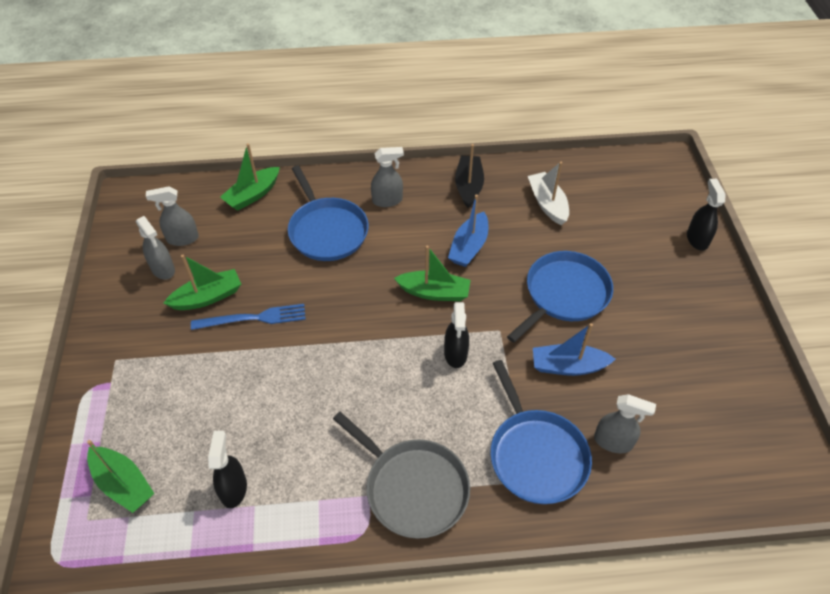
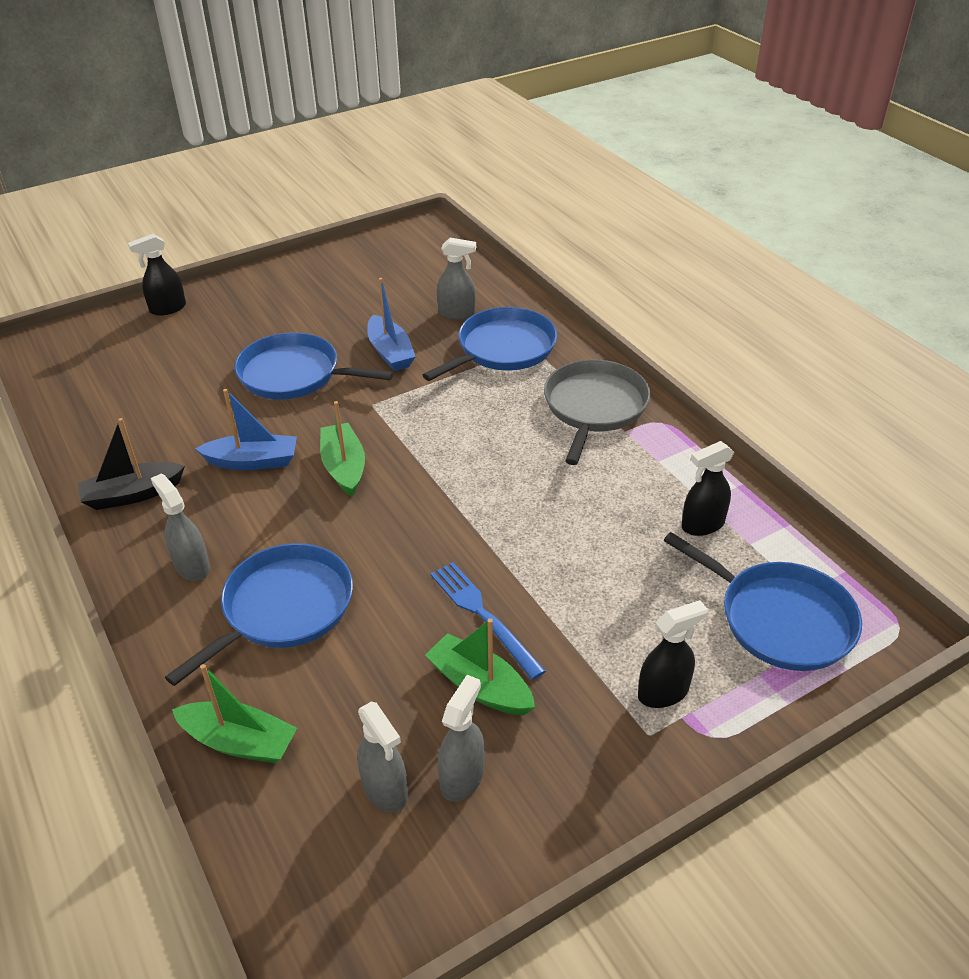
camera: 115 degrees left, 10 degrees down
green boat [87,440,154,513] -> blue pan [664,532,862,671]
black spray bottle [444,302,469,368] -> black spray bottle moved to [638,600,708,708]
white boat [528,162,569,225] -> none
grey spray bottle [594,394,656,453] -> grey spray bottle turned 105 degrees clockwise [437,238,476,320]

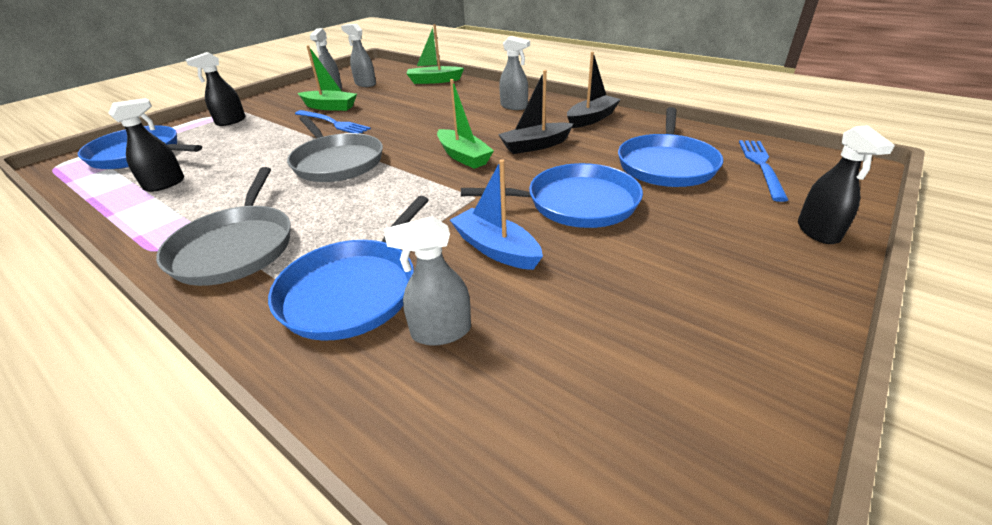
camera: 160 degrees right, 5 degrees down
black spray bottle [128,234,186,316] -> black spray bottle turned 135 degrees clockwise [798,125,895,244]
blue pan [165,543,353,686] -> blue pan moved to [618,107,723,187]
blue boat [195,389,297,470] -> black boat [498,70,574,154]
none -> grey pan [287,115,383,182]
none -> blue fork [739,140,788,202]

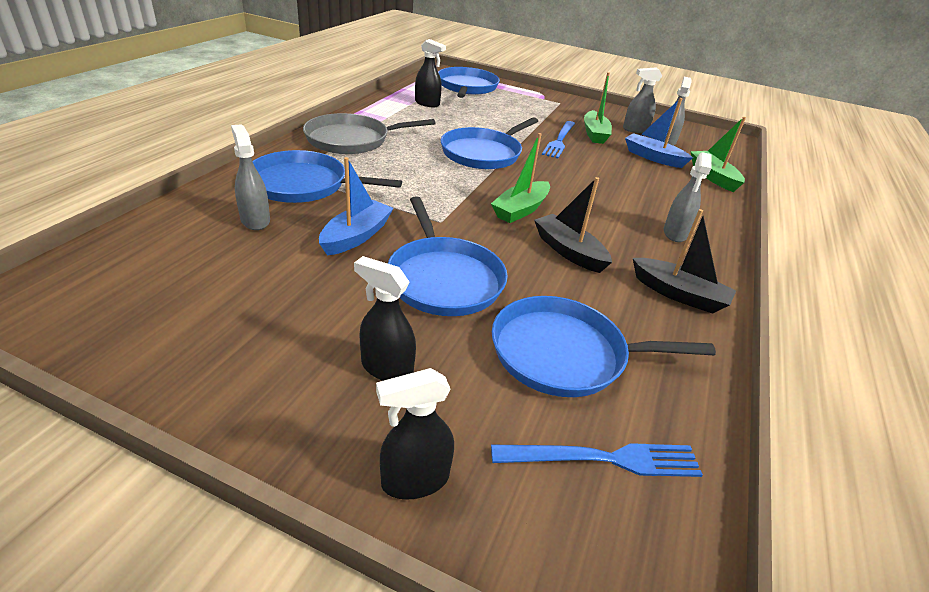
camera: 70 degrees right, 0 degrees up
black spray bottle [185,52,245,126] -> black spray bottle moved to [354,256,416,381]
grey pan [287,115,383,182] -> blue pan [441,117,538,169]
none -> blue boat [625,98,693,168]

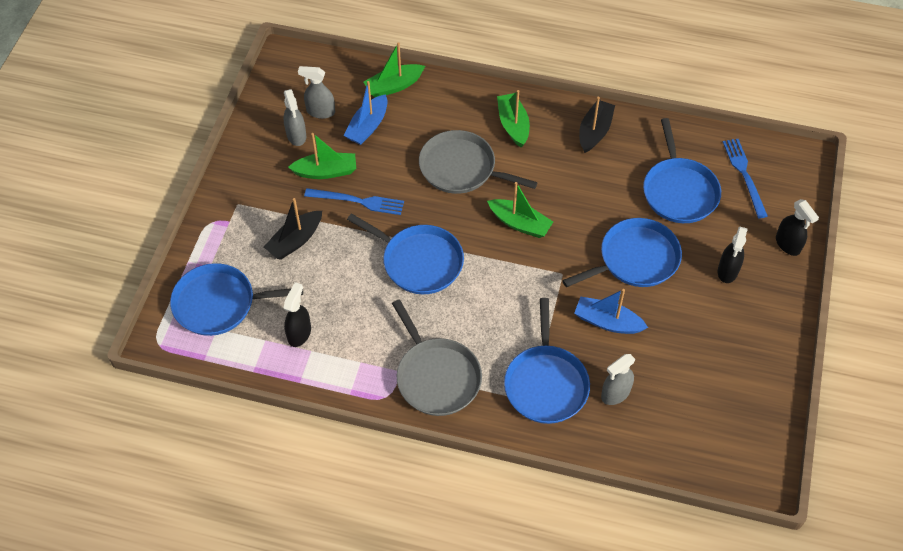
camera: 95 degrees left, 20 degrees up
black boat [534,177,612,273] -> black boat moved to [264,198,322,260]
grey spray bottle [664,152,711,242] -> green boat [497,90,530,148]
none -> grey pan [419,130,538,194]

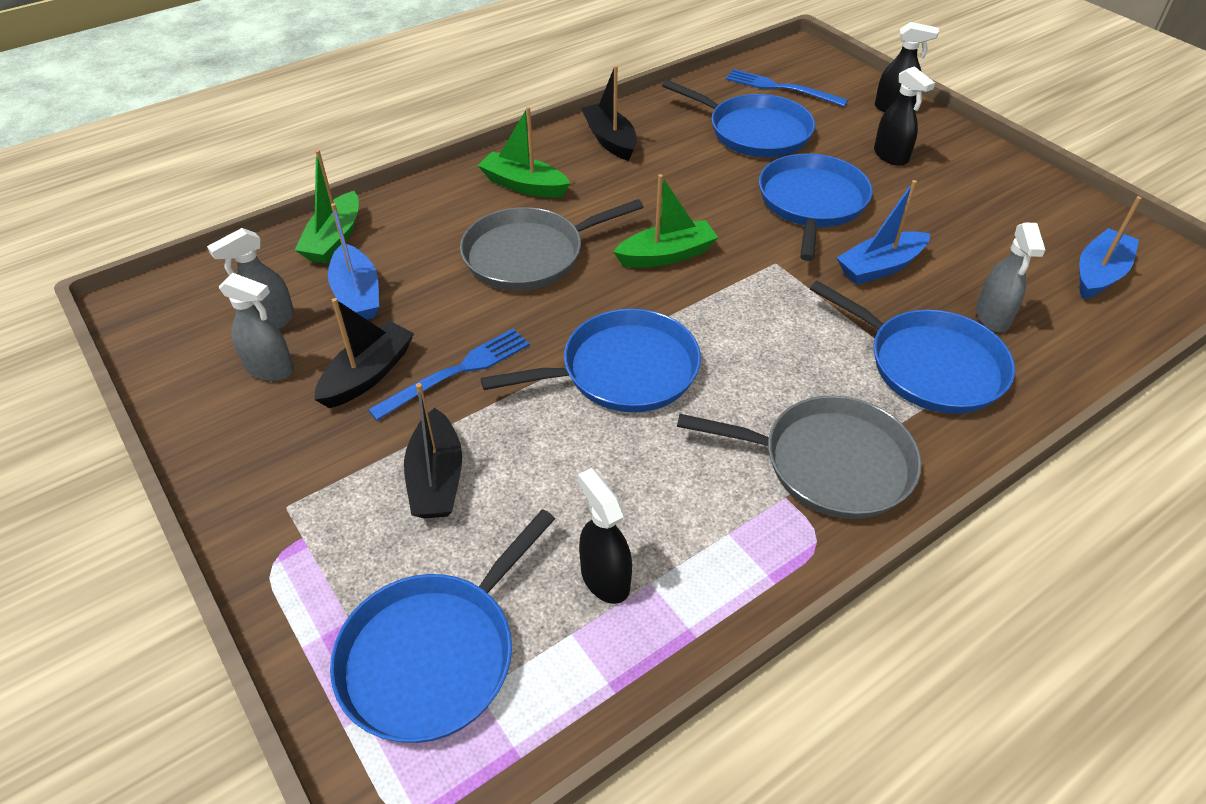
camera: 50 degrees left, 10 degrees down
green boat [288,133,356,179] -> black boat [314,298,414,408]
none -> blue boat [1079,196,1141,299]

